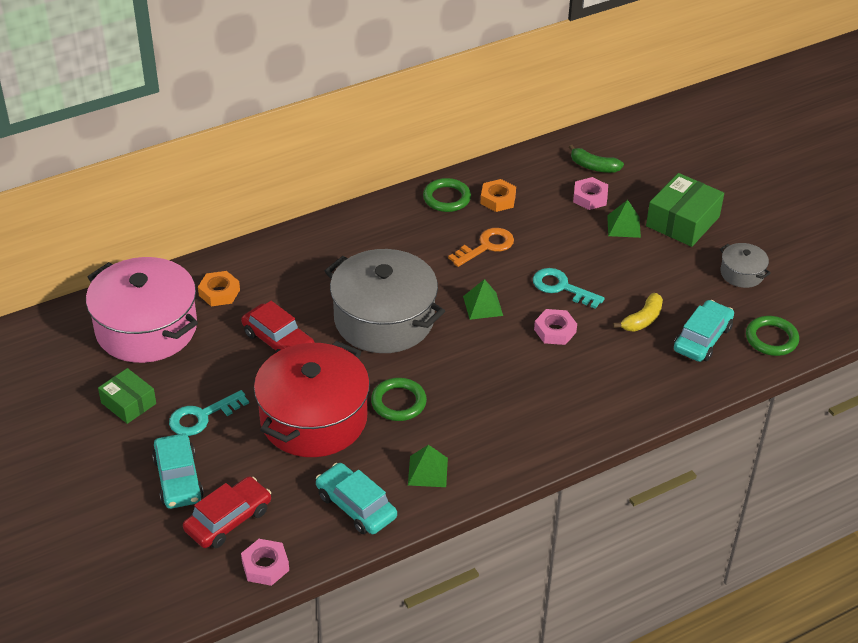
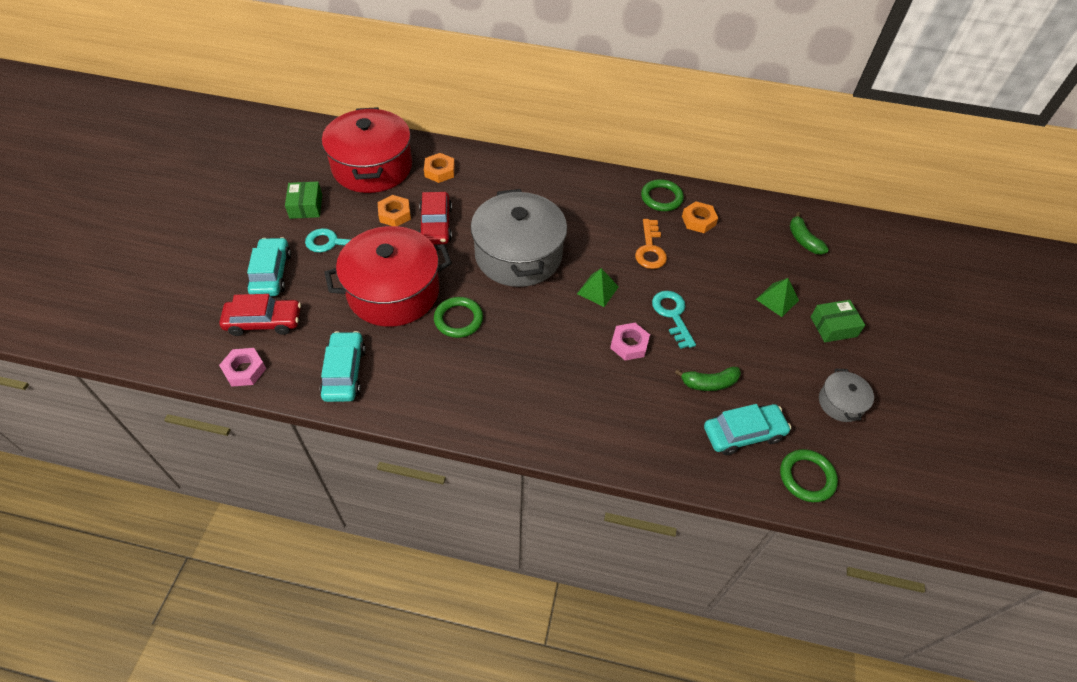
camera: 40 degrees right, 10 degrees up
pink pot [86,257,198,363] -> red pot [322,107,412,193]
turquoise car [152,433,204,509] -> turquoise car turned 150 degrees clockwise [247,237,291,296]
green pyramid [408,445,448,487] -> none
orange key [448,228,514,267] -> orange key turned 90 degrees clockwise [635,219,667,269]
pink nut [573,177,608,210] -> none
yellow banana [613,293,663,332] -> green banana [675,367,741,391]
green box [646,173,724,247] -> green box [811,300,865,342], size x0.62
none -> orange nut [378,195,411,226]

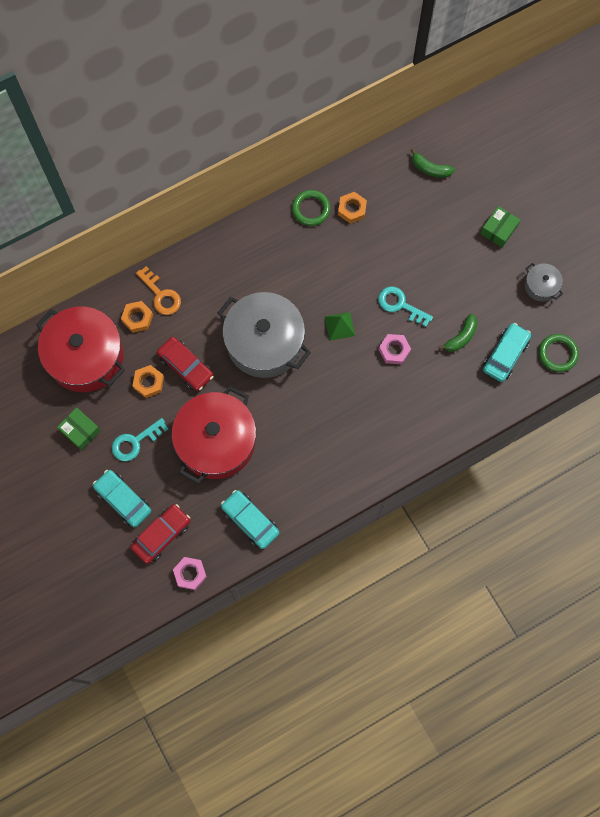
camera: 40 degrees left, 20 degrees up
green ring [434,297,483,338] -> none
orange key [635,219,667,269] -> orange key moved to [136,266,181,315]
green pyramid [756,278,799,317] -> none

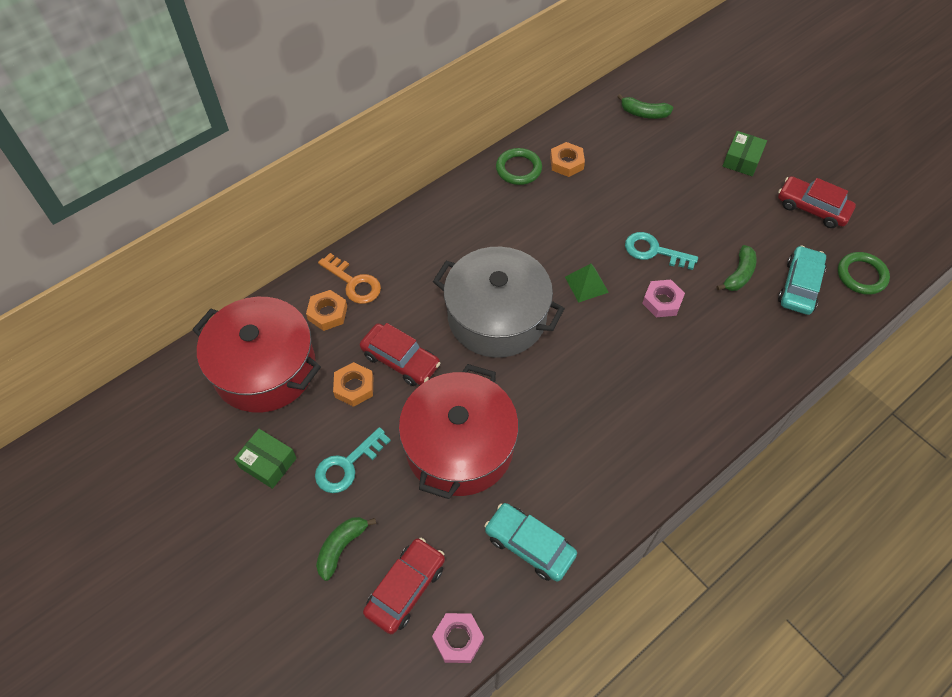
camera: 10 degrees left, 15 degrees down
turquoise car [93,470,151,527] -> green banana [316,517,376,581]
grey pot [525,263,563,302] -> red car [778,176,856,228]

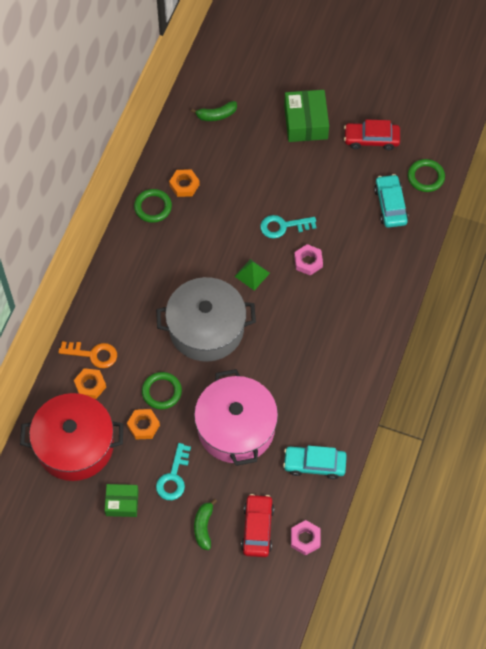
camera: 30 degrees left, 5 degrees up
red car [360,323,441,386] -> green ring [142,372,182,410]
red pot [398,364,519,499] -> pink pot [194,369,278,466]
green banana [717,245,756,291] -> none
green box [723,131,767,176] -> green box [284,90,329,142], size x1.60

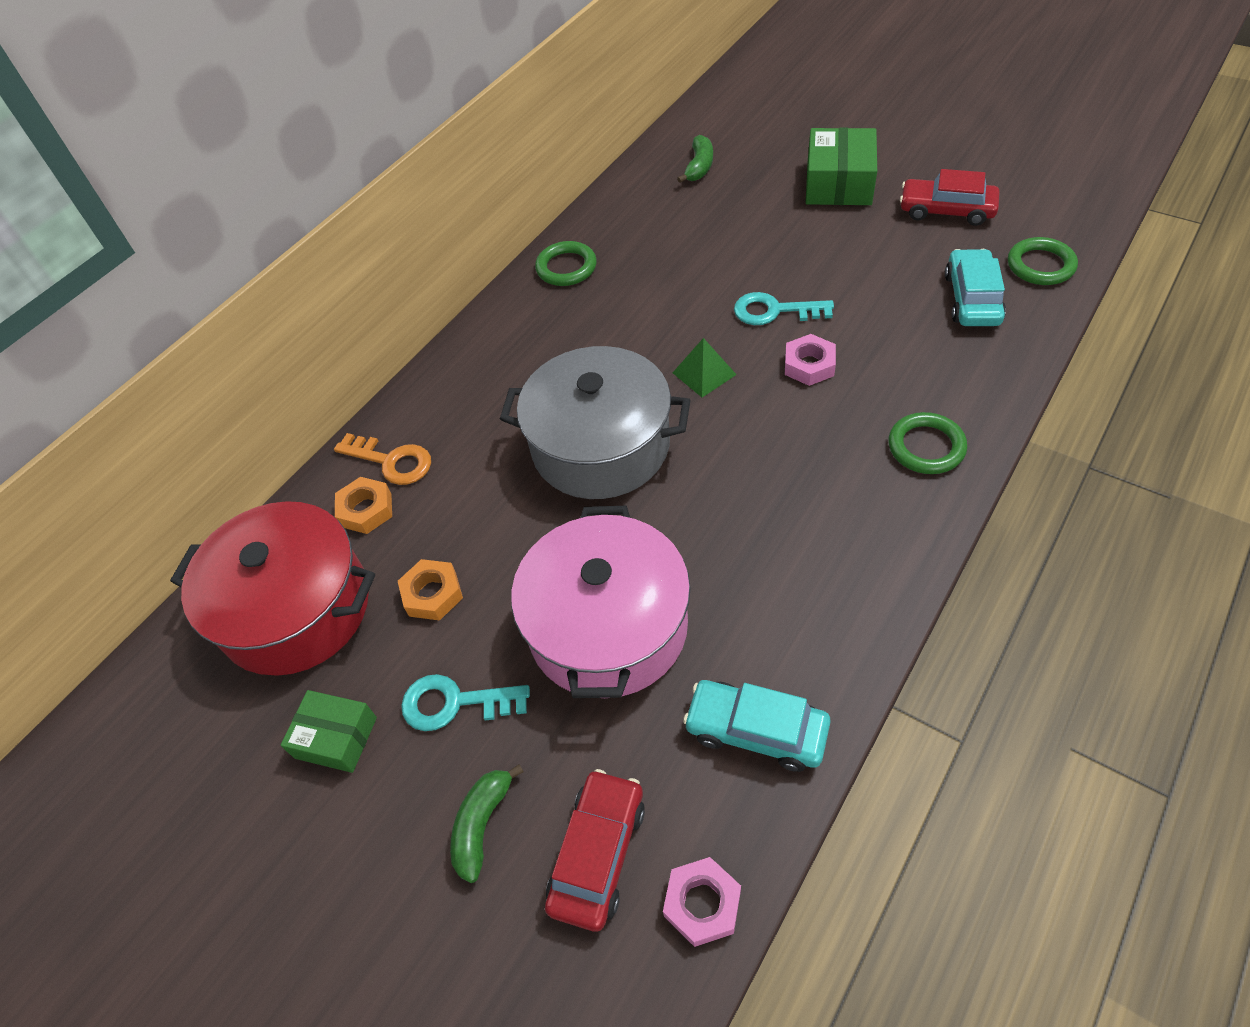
camera: 20 degrees right, 10 degrees down
green ring [142,372,182,410] -> green ring moved to [889,412,967,474]
turquoise key [156,443,191,500] -> turquoise key turned 60 degrees clockwise [401,674,530,731]
orange nut [169,169,200,197] -> none
green banana [191,101,237,121] -> green banana turned 75 degrees counterclockwise [677,135,713,183]

